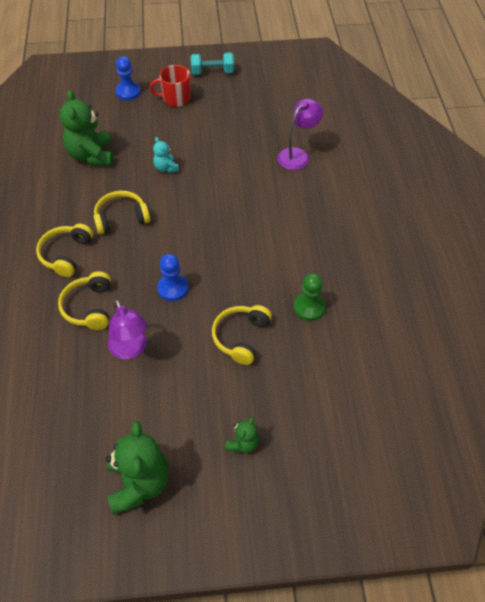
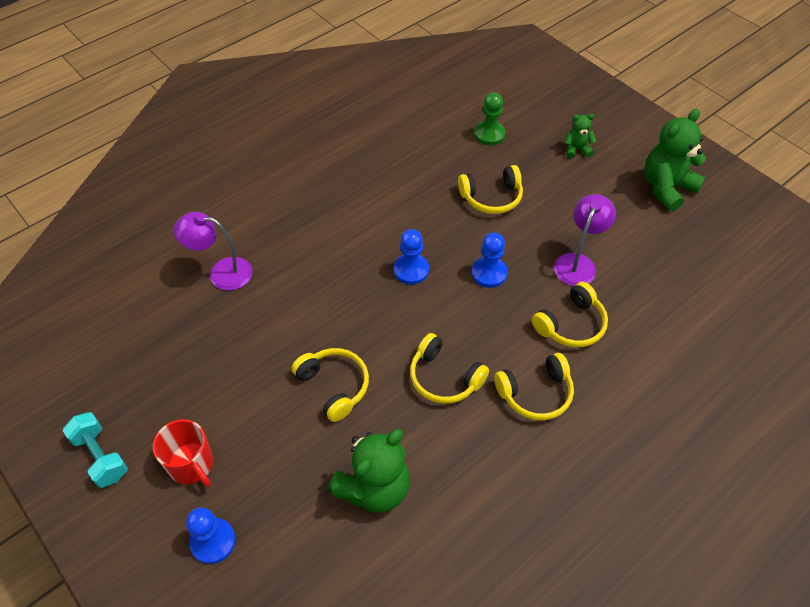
camera: 125 degrees left, 0 degrees up
turquoise teddy bear [153,137,179,173] -> yellow headphones [292,348,369,422]
green pawn [294,273,325,321] -> green pawn moved to [474,92,506,146]
none -> blue pawn [394,229,429,285]

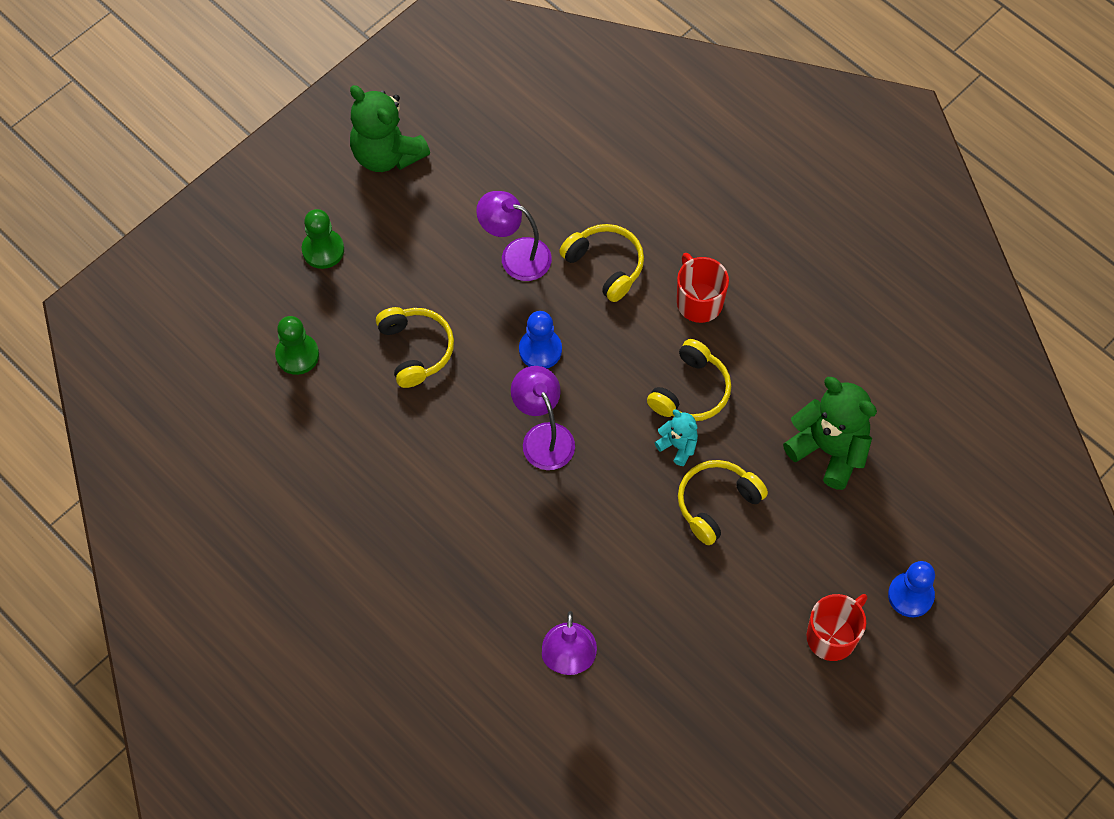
camera: 95 degrees left, 10 degrees up
turquoise dumbbell [62,412,128,488] -> none
blue pawn [394,229,429,285] -> purple lamp [511,366,575,470]
yellow headphones [494,353,574,421] -> red mug [677,253,729,323]
green teddy bear [565,114,596,159] -> green pawn [302,209,344,269]
none -> turquoise teddy bear [654,410,698,466]

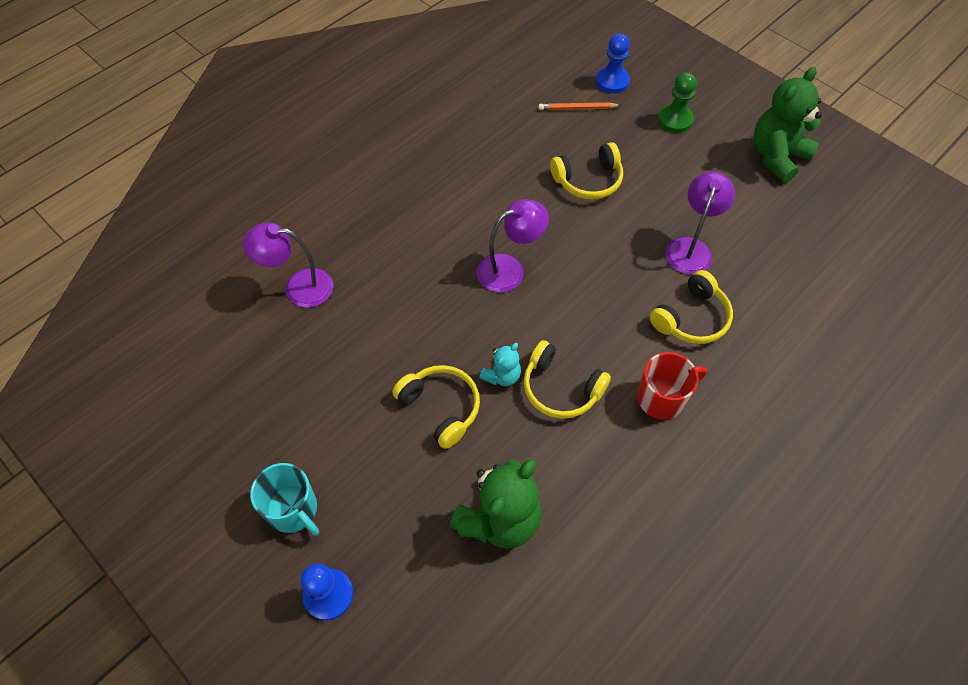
camera: 90 degrees right, 5 degrees down
green pawn [275,316,319,375] -> orange pencil [538,102,622,110]
blue pawn [519,311,562,368] -> blue pawn moved to [596,33,630,93]
red mug [807,594,867,661] -> turquoise mug [250,463,319,536]

